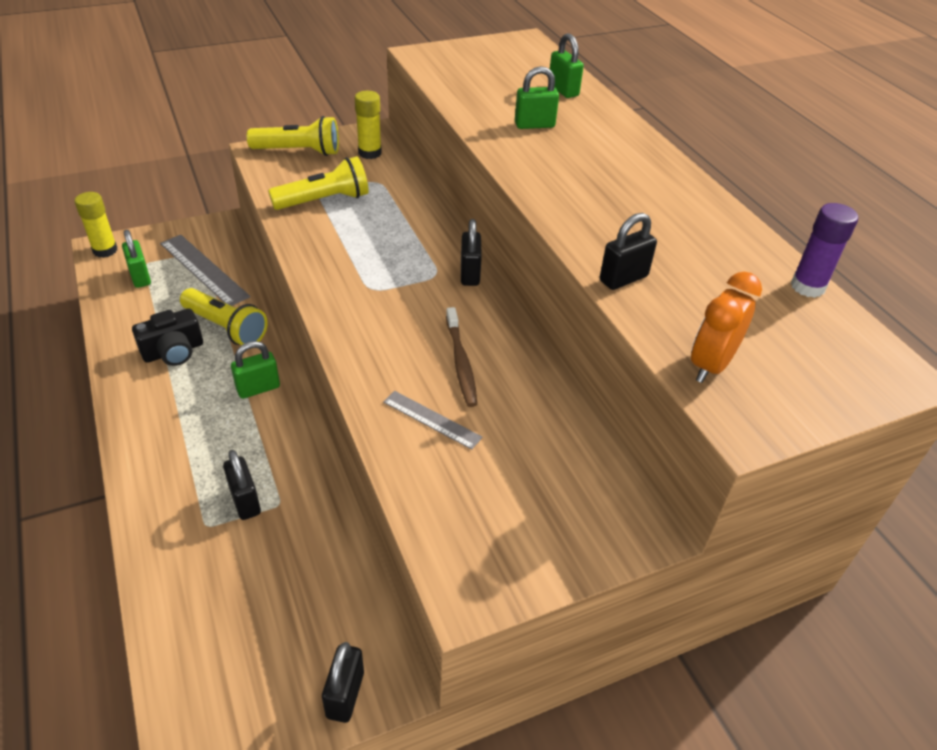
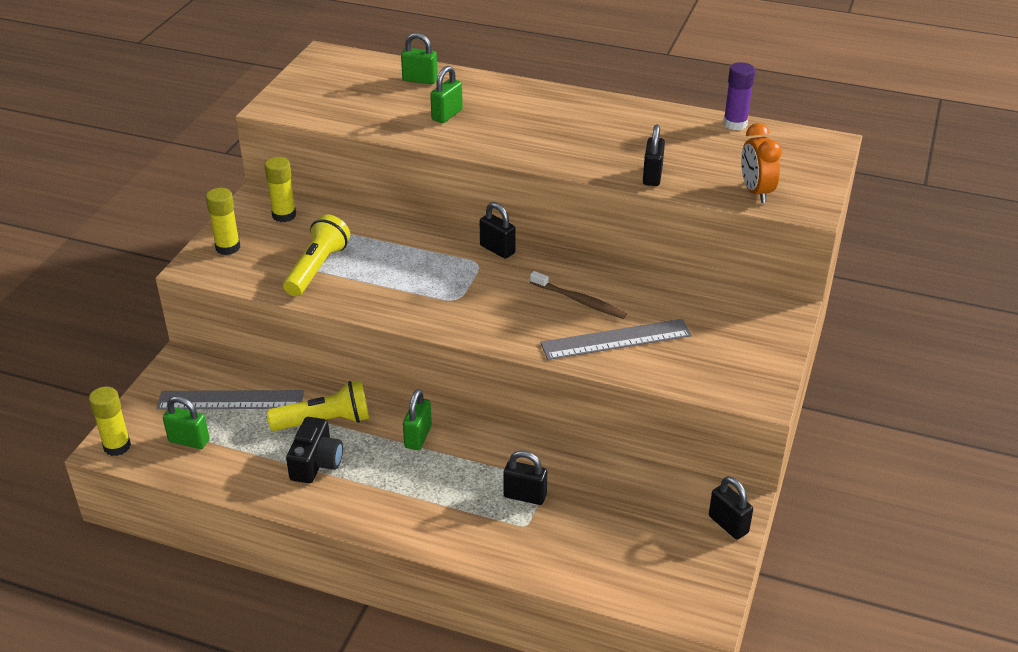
camera: 45 degrees left, 5 degrees down
yellow flashlight [247,116,339,156] -> yellow glue stick [206,188,240,255]
grey ruler [383,391,483,450] -> grey ruler [540,319,692,360], size x1.74

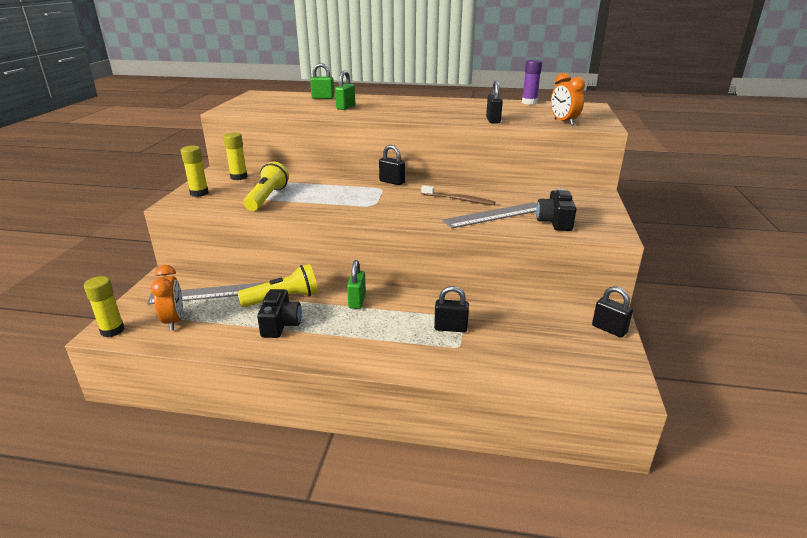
camera: 10 degrees left, 10 degrees down
green padlock [163,396,210,449] -> orange clock [151,265,183,331]
none -> black camera [536,188,577,231]

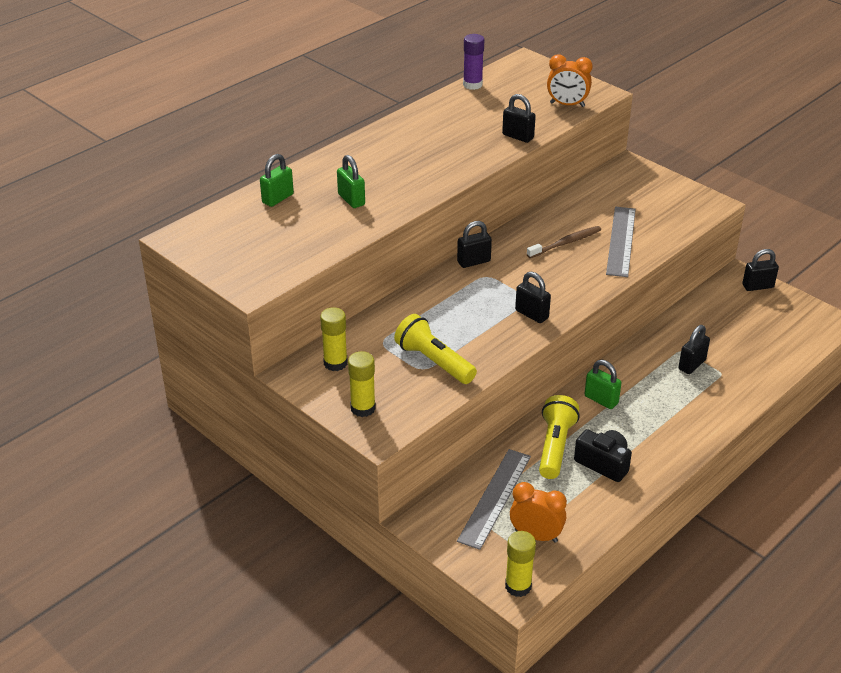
camera: 55 degrees left, 10 degrees up
black camera [536,188,577,231] -> none
none -> black padlock [515,272,551,323]

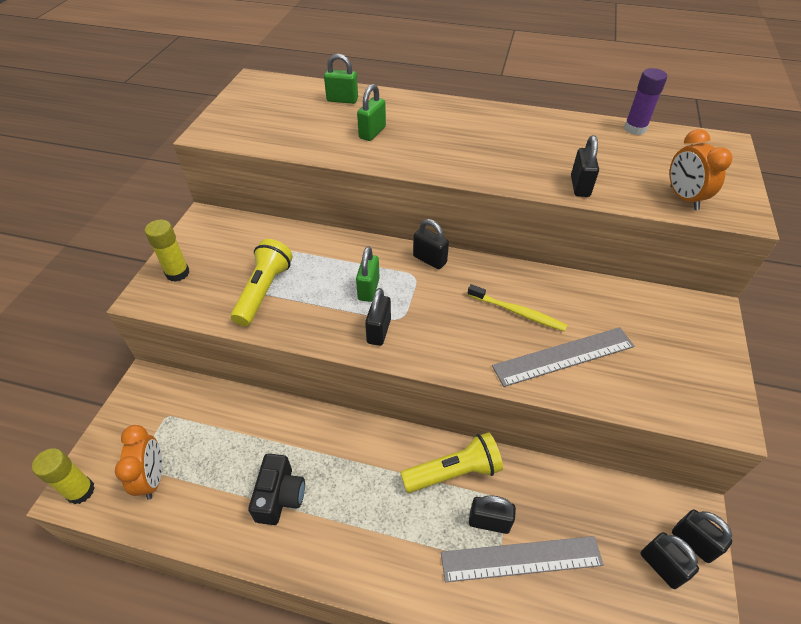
camera: 60 degrees right, 10 degrees up
yellow glue stick [320,307,348,371] -> none
grey ruler [457,449,531,550] -> grey ruler moved to [441,536,604,582]
brown toothbrush [527,226,601,258] -> yellow toothbrush [468,284,567,331]
yellow flashlight [539,395,580,479] -> yellow flashlight moved to [401,432,503,493]
green padlock [584,360,621,409] -> green padlock moved to [356,246,380,302]
none -> black padlock [641,532,699,589]

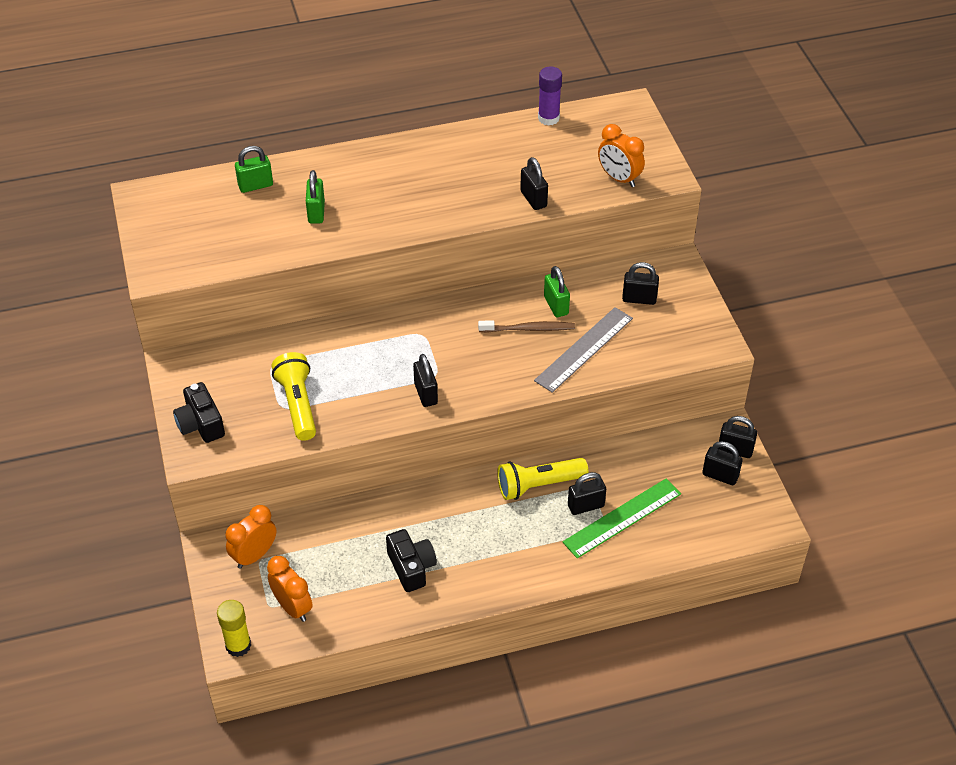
camera: 30 degrees left, 0 degrees up
yellow glue stick [145,220,189,282] -> black camera [173,382,225,443]
green padlock [356,246,380,302] -> green padlock moved to [544,266,570,317]
yellow flashlight [401,432,503,493] -> yellow flashlight turned 150 degrees counterclockwise [497,458,588,500]
black padlock [413,219,449,269] -> black padlock moved to [622,262,659,305]
grey ruler [441,536,604,582] -> green ruler [563,479,681,558]
yellow toothbrush [468,284,567,331] -> brown toothbrush [478,320,575,332]
none -> orange clock [225,505,276,569]

